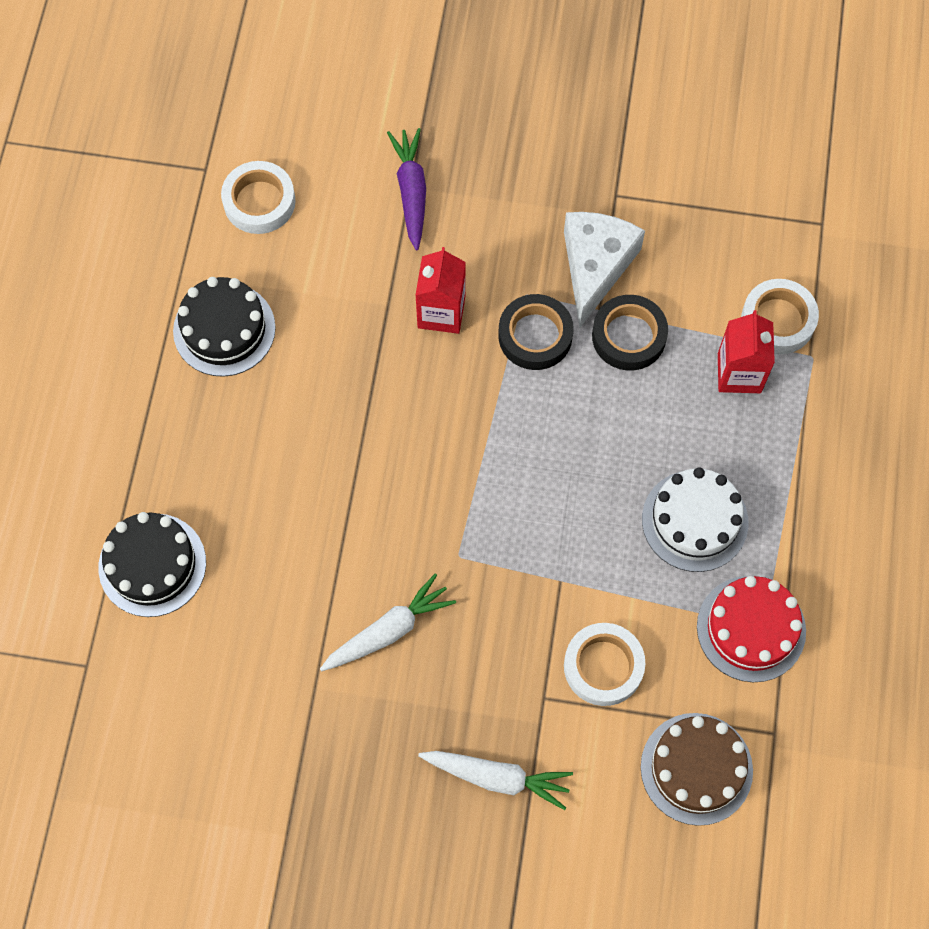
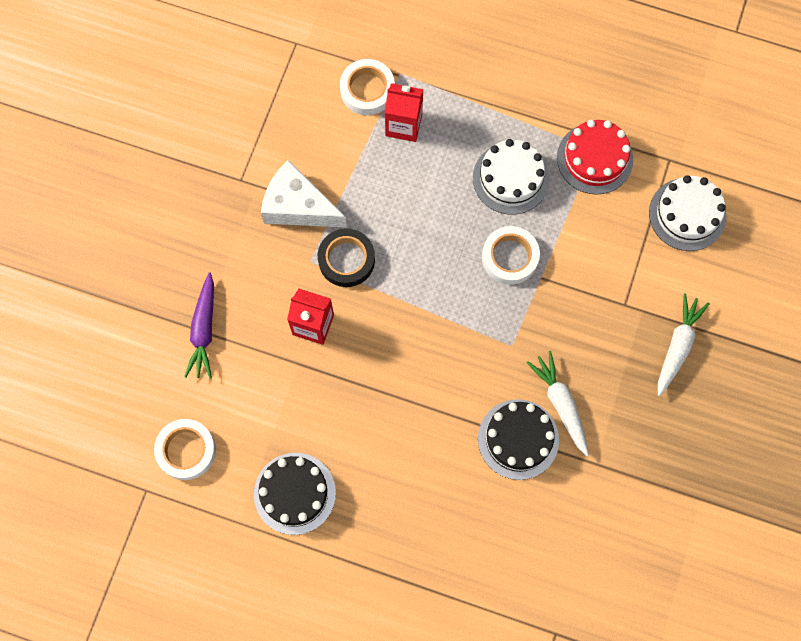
camera: 80 degrees left, 5 degrees up
black cake [99,512,206,617] -> black cake moved to [478,399,559,480]
purple carrot [387,128,426,250] -> purple carrot turned 90 degrees counterclockwise [184,273,214,379]
white tape [564,623,645,706] -> white tape moved to [482,226,540,285]
black tape [592,295,668,370] -> none
brown cake [641,713,753,826] -> white cake [649,175,727,251]

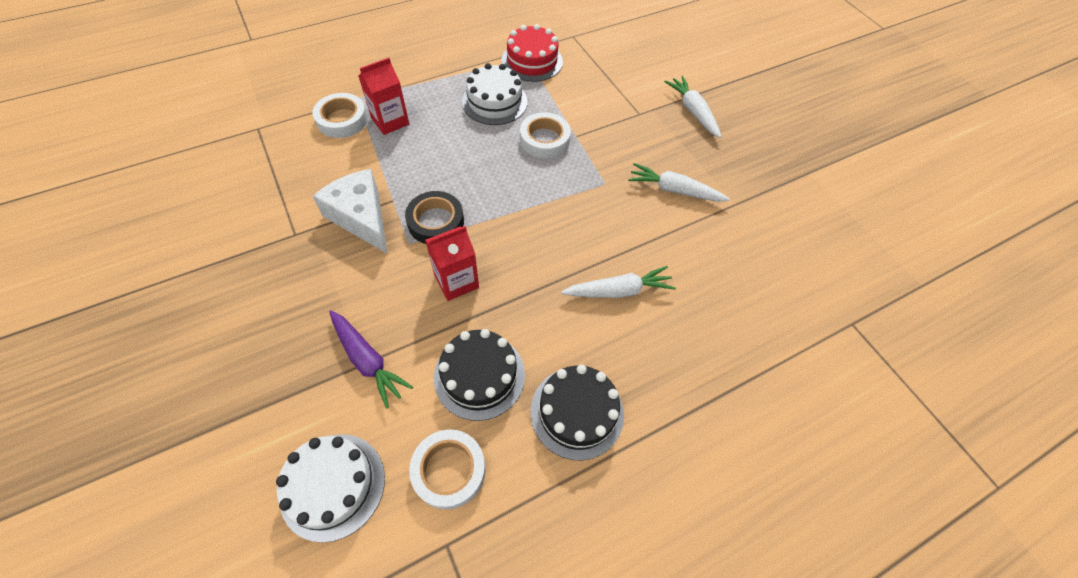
camera: 50 degrees left, 15 degrees down
white cheese [261,160,347,228] -> white cheese turned 75 degrees clockwise [312,169,387,253]
black cake [478,399,559,480] -> black cake moved to [434,329,525,421]
white cake [649,175,727,251] -> white cake moved to [276,434,385,543]
none -> white carrot [561,266,676,298]

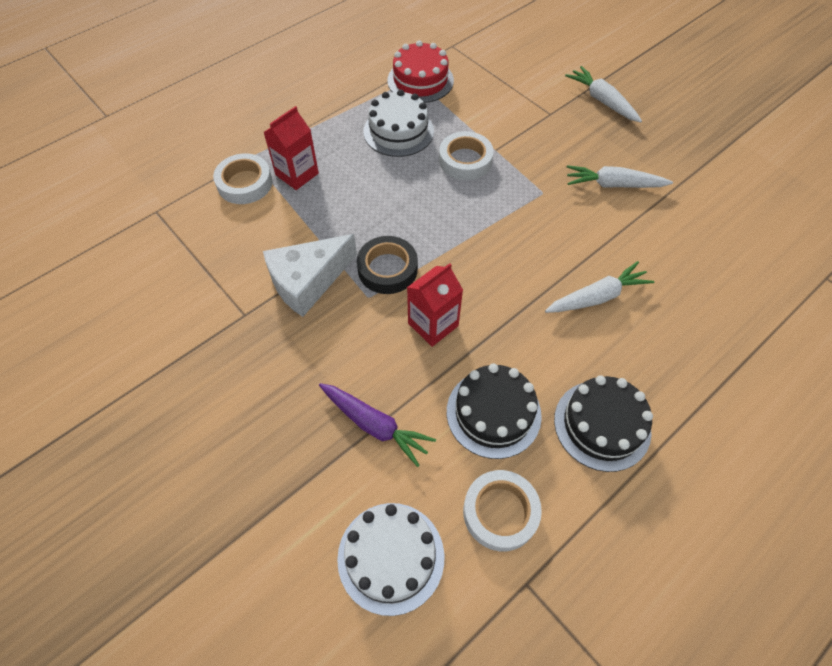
camera: 10 degrees left, 0 degrees up
white cheese [312,169,387,253] -> white cheese turned 75 degrees counterclockwise [263,234,357,317]

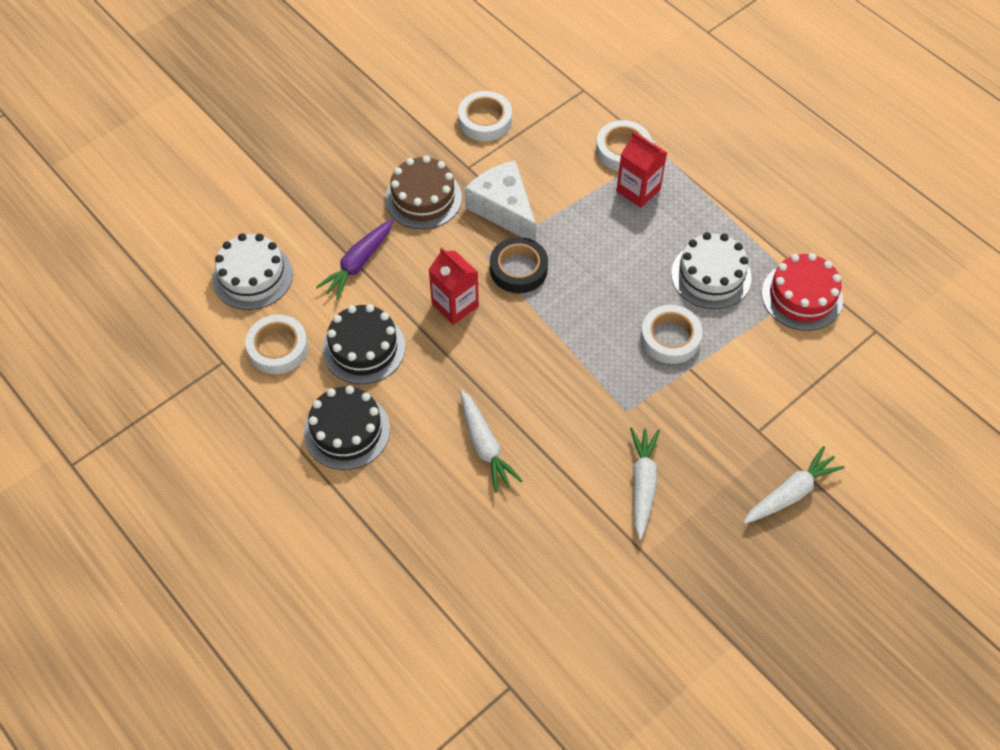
camera: 90 degrees right, 0 degrees up
none -> brown cake [385,156,462,229]
none -> white tape [458,91,512,141]

